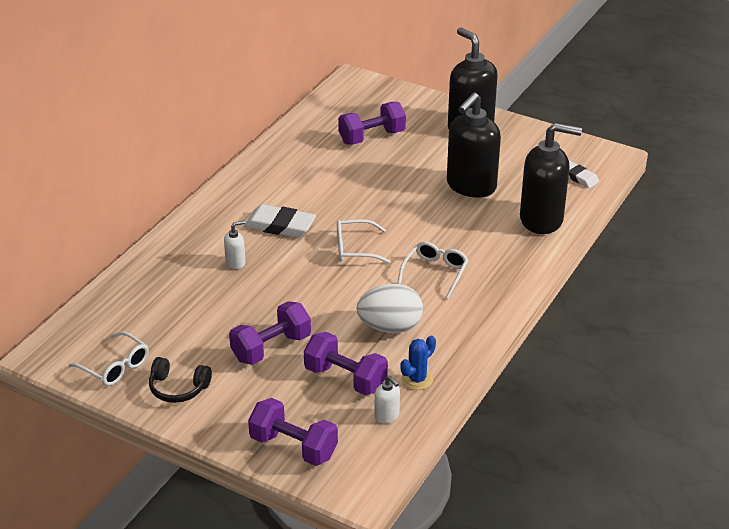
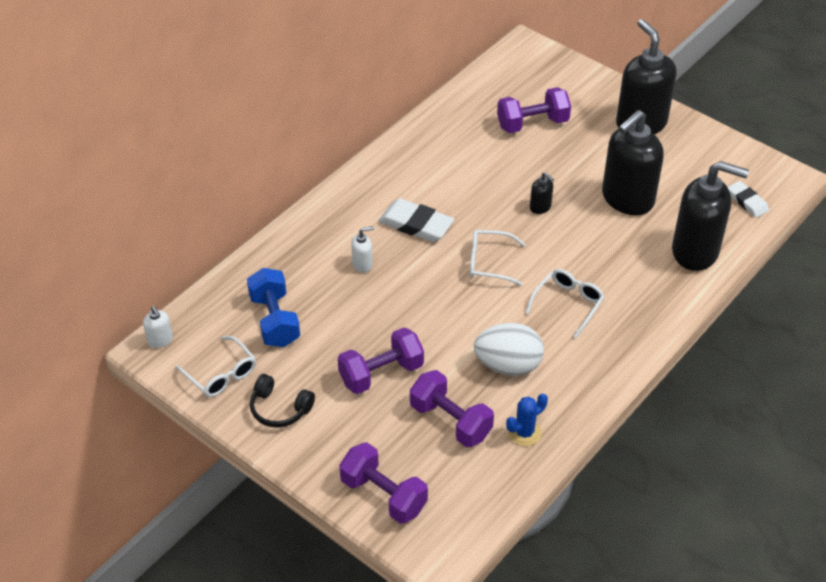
camera: 10 degrees right, 10 degrees up
white soap dispenser [375,375,400,424] -> white soap dispenser moved to [143,306,173,348]
none -> blue dumbbell [247,268,300,347]
none -> black soap dispenser [530,172,554,214]

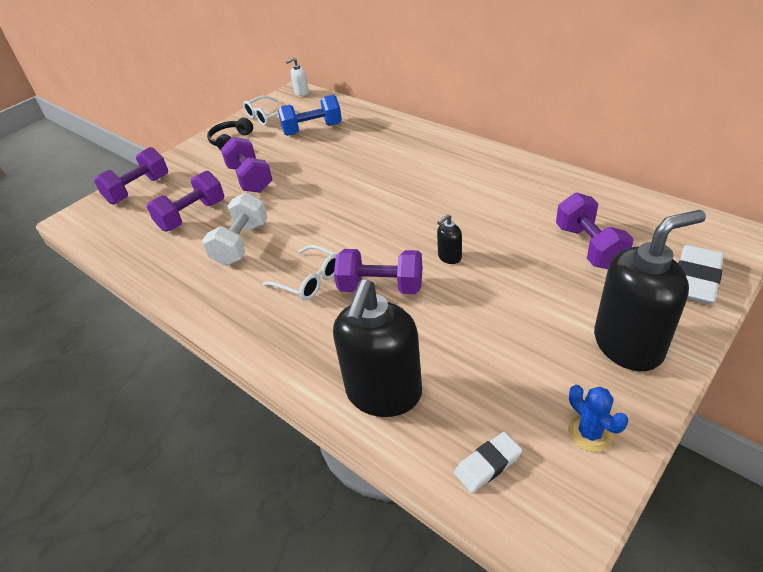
camera: 95 degrees right, 5 degrees down
white soap dispenser [351,226,374,273] -> none
white eraser [378,198,454,242] -> white eraser moved to [678,245,724,304]
white glasses [470,230,526,286] -> none
white egg [474,323,544,376] -> white dumbbell [202,192,268,266]
blue cactus [506,394,548,446] -> blue cactus moved to [568,385,628,452]
black soap dispenser [602,110,664,215] -> none
none -> purple dumbbell [334,249,423,294]

